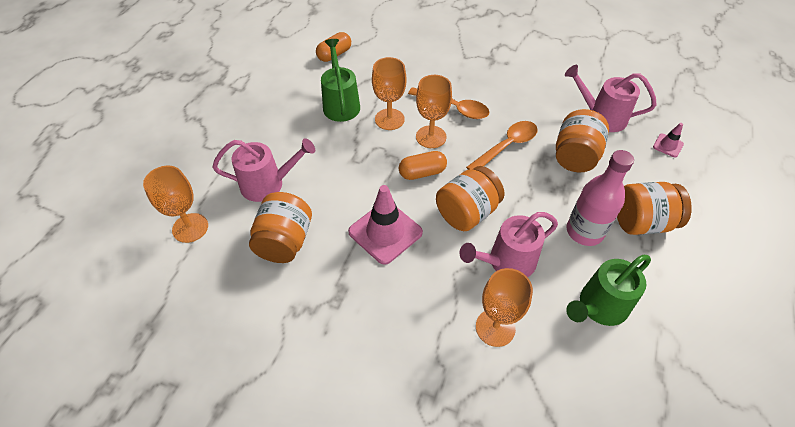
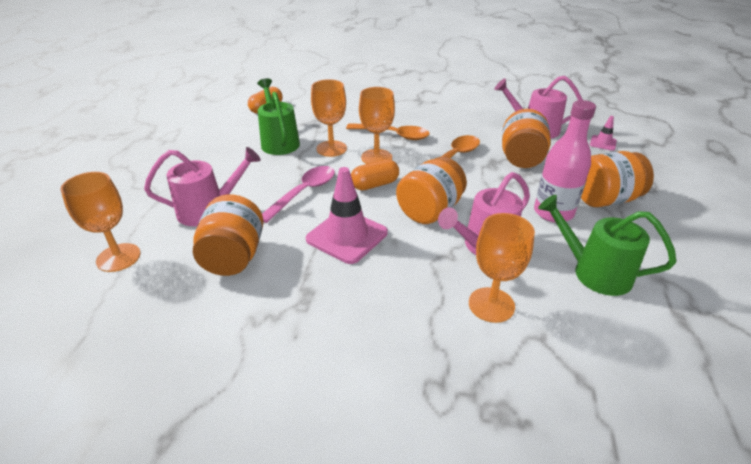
camera: 10 degrees left, 15 degrees down
green watering can [566,254,651,326] -> green watering can turned 75 degrees clockwise [538,195,676,296]
none -> pink spoon [262,166,335,223]

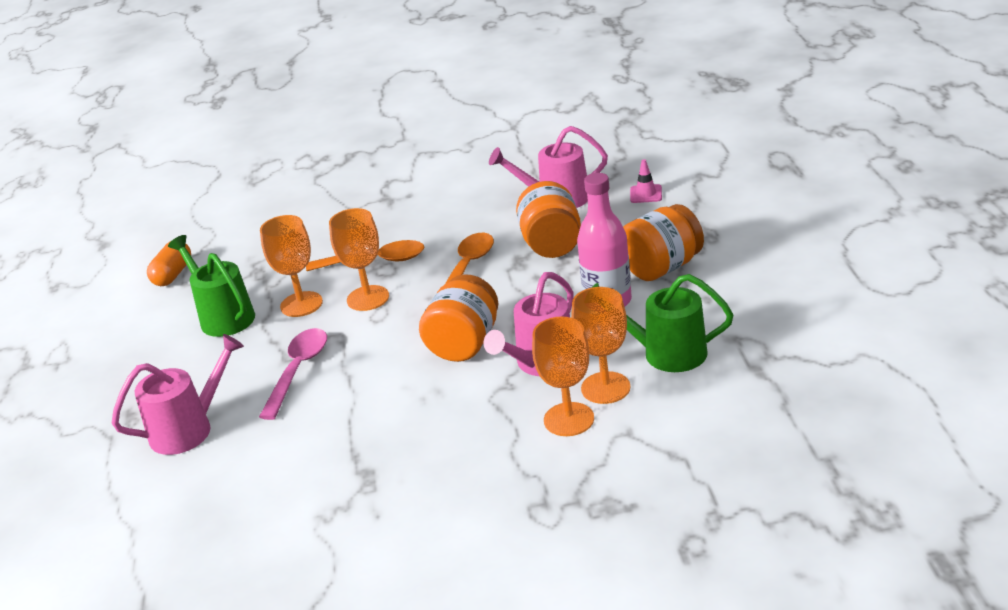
camera: 15 degrees left, 5 degrees down
orange goblet [60,172,141,272] -> orange goblet moved to [571,287,630,404]
orange jar [193,195,263,276] -> none
pink traffic cone [306,167,388,264] -> none
orange capsule [351,159,399,190] -> none

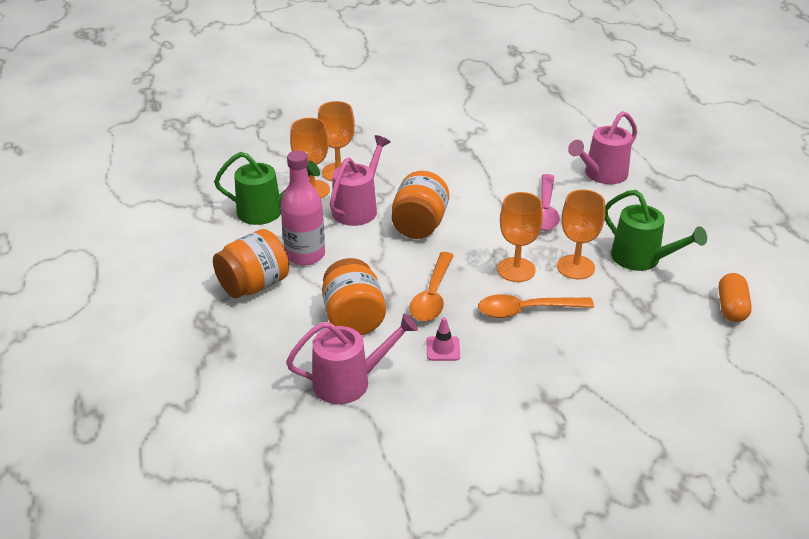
camera: 170 degrees right, 5 degrees up
pink traffic cone [630,159,662,203] -> pink traffic cone moved to [426,317,460,361]

